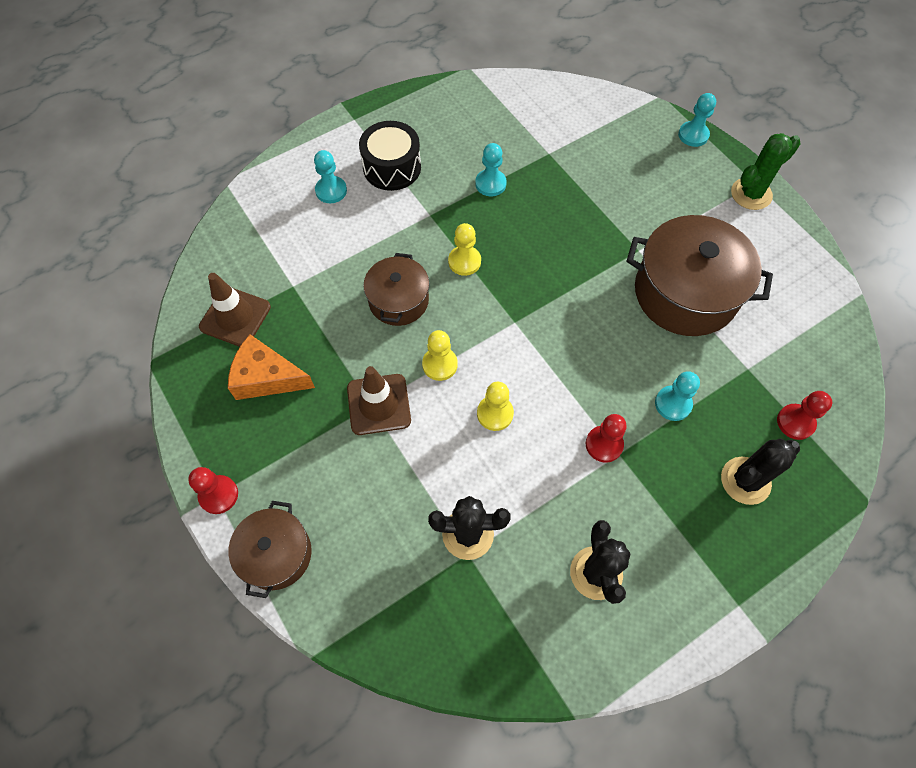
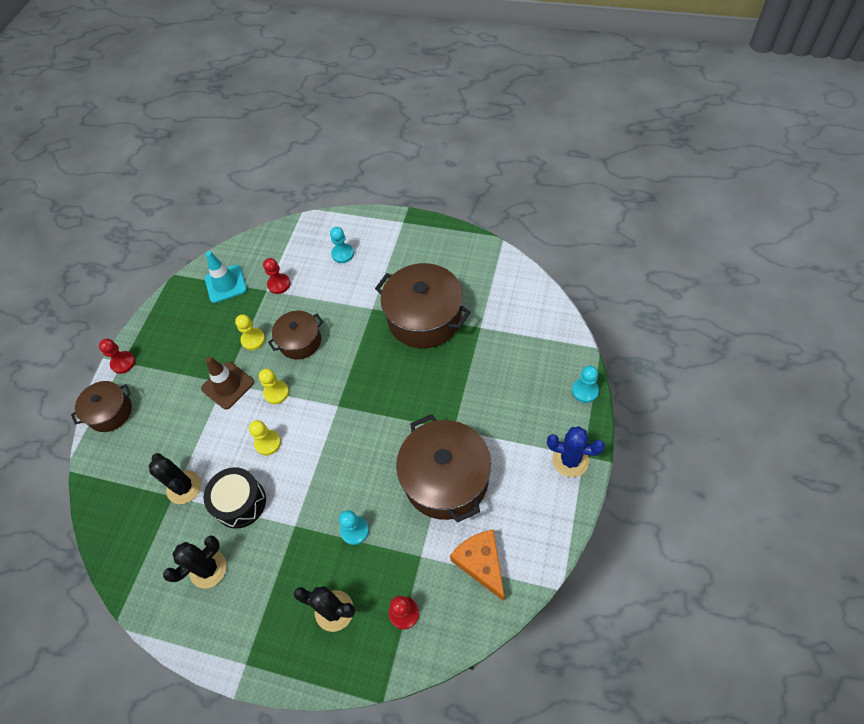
camera: 55 degrees right, 5 degrees down
brown traffic cone [199,273,271,347] -> turquoise traffic cone [205,251,247,303]
orange cheese [228,334,315,400] -> orange cheese moved to [450,529,505,601]
black drum [359,121,421,191] -> black drum moved to [204,467,266,529]
yellow pawn [448,223,481,276] -> yellow pawn moved to [235,314,265,350]
turquoise pawn [475,143,507,196] -> brown pot [375,263,471,349]
red pawn [586,414,627,462] -> red pawn moved to [263,258,291,294]
green cactus [731,133,801,210] -> blue cactus [547,426,605,477]

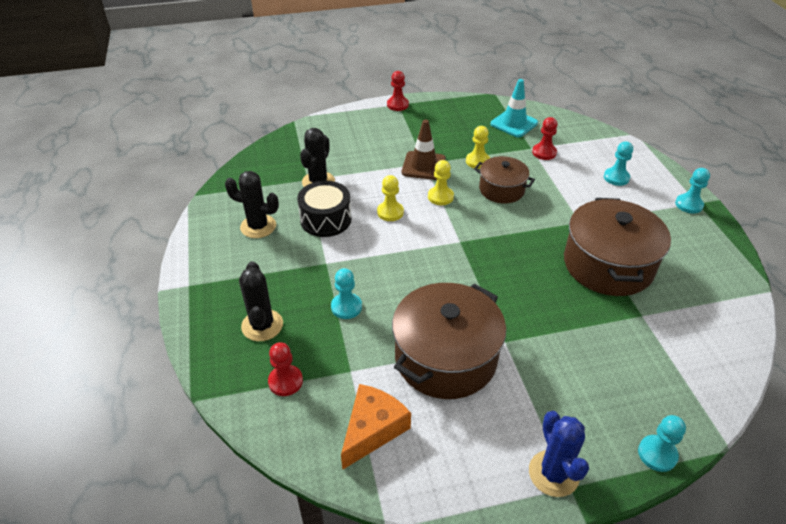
camera: 55 degrees right, 15 degrees down
brown pot [71,381,132,432] -> none
none -> turquoise pawn [675,168,710,213]

